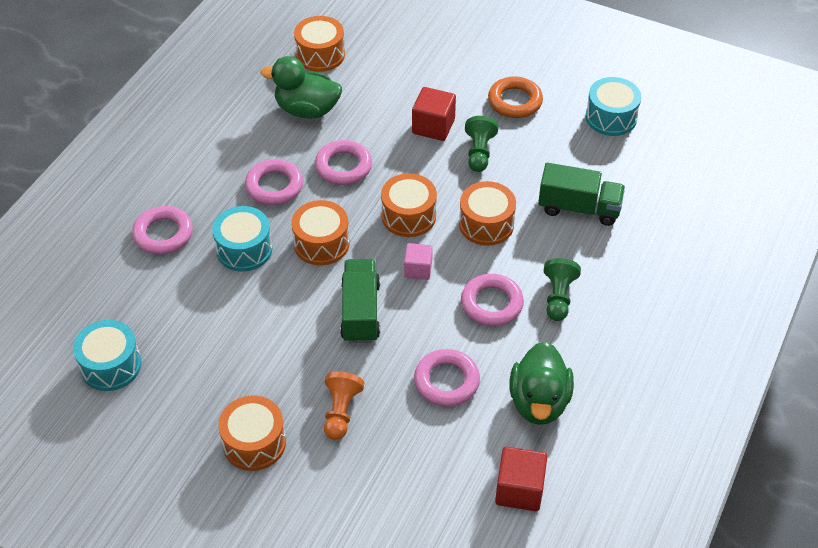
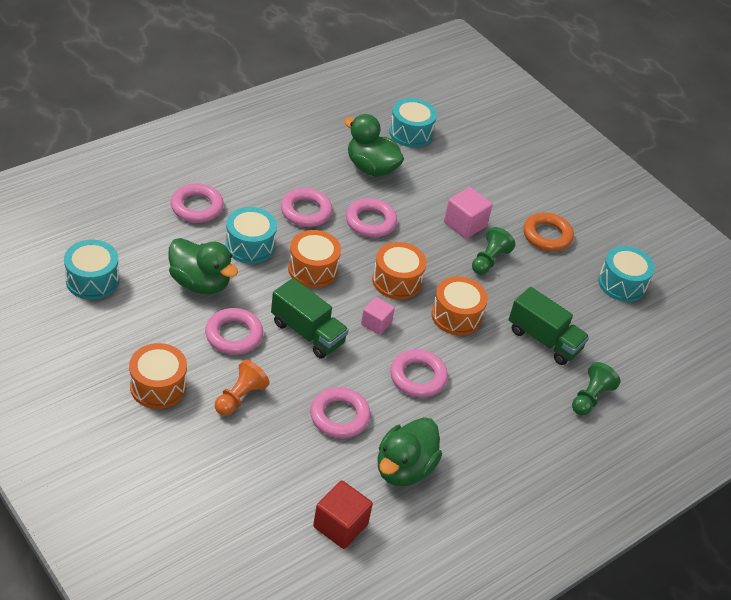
camera: 20 degrees right, 5 degrees down
orange drum [294,16,345,72] -> turquoise drum [389,98,437,148]
green truck [340,259,380,343] -> green truck turned 105 degrees clockwise [271,278,349,359]
red cube [412,87,456,141] -> pink cube [444,187,493,239]
green pawn [544,258,581,321] -> green pawn moved to [572,362,620,416]
none -> green duck [168,238,238,295]
none -> pink ring [205,308,263,355]

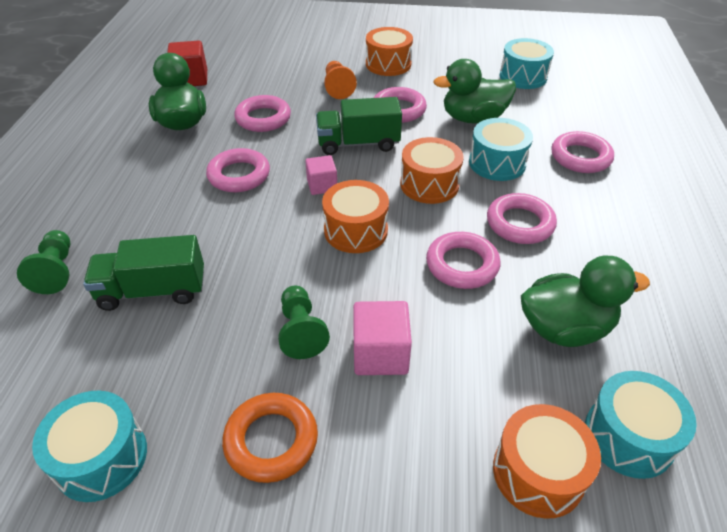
camera: 140 degrees right, 0 degrees up
orange drum [431,276,488,336] -> orange drum moved to [493,404,601,519]

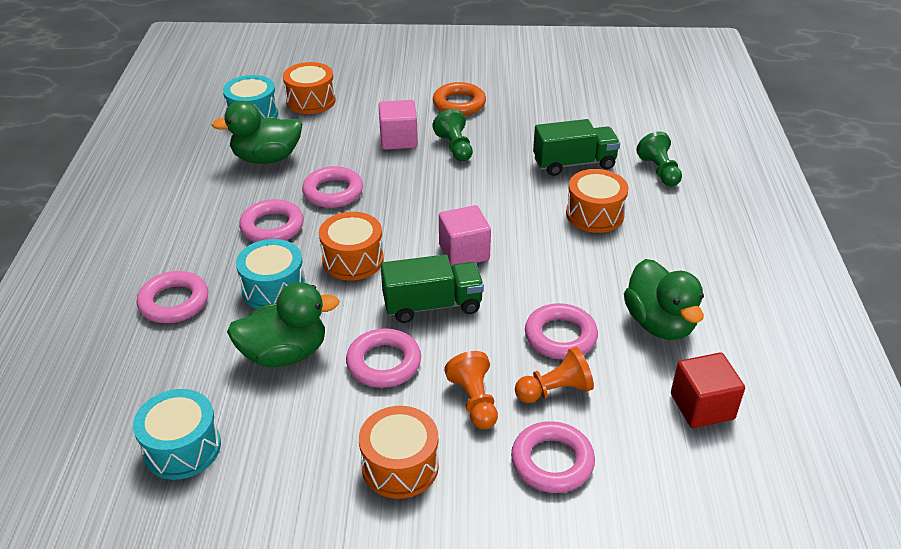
camera: 175 degrees right, 5 degrees down
turquoise drum [32,390,147,502] -> none
pink ring [206,148,270,192] -> pink ring moved to [511,421,595,493]
pink cube [305,155,337,195] -> pink cube [439,205,491,266], size x1.51
orange drum [322,180,389,253] -> orange drum moved to [566,169,628,233]
none -> orange pawn [515,347,594,403]

